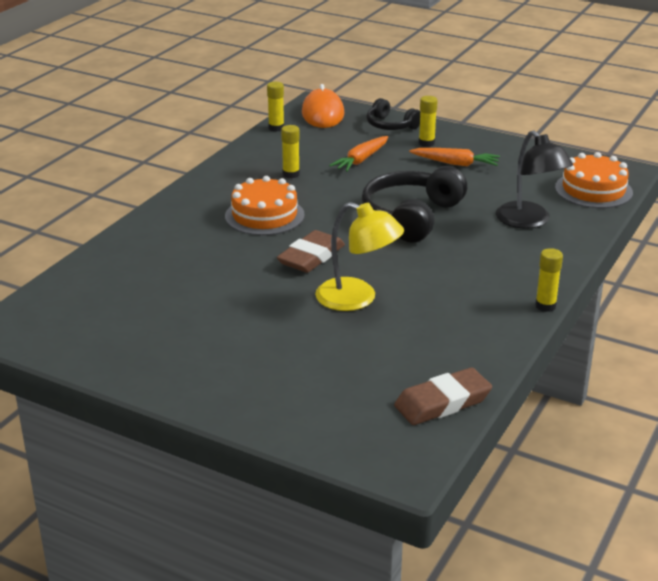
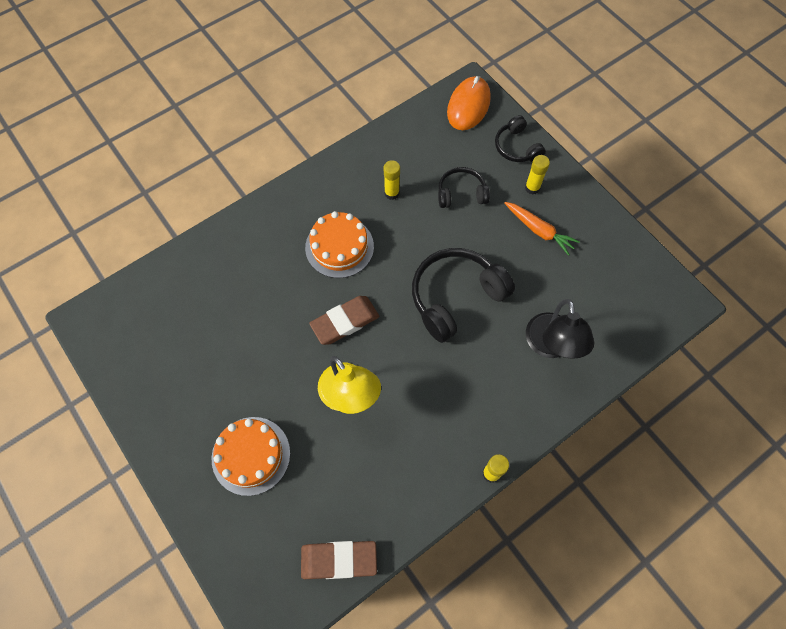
camera: 25 degrees right, 35 degrees up
yellow glue stick [267,82,284,132] -> none
orange carrot [329,136,388,172] -> black headphones [438,167,490,208]
orange cake [555,152,633,208] -> orange cake moved to [212,417,290,496]

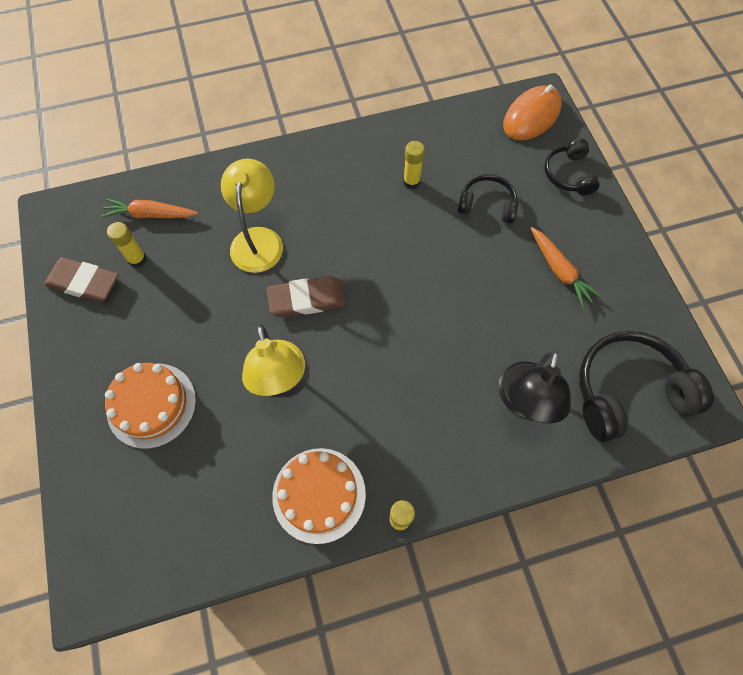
camera: 20 degrees right, 0 degrees up
brown eraser [301,541,377,579] -> brown eraser moved to [44,257,119,302]
orange cake [305,211,374,278] -> orange cake moved to [272,448,366,544]
black headphones [412,248,515,343] -> black headphones moved to [579,331,714,442]
yellow glue stick [525,155,550,195] -> yellow glue stick moved to [107,222,147,268]
none -> orange carrot [101,199,198,218]
none -> yellow lamp [221,159,283,273]

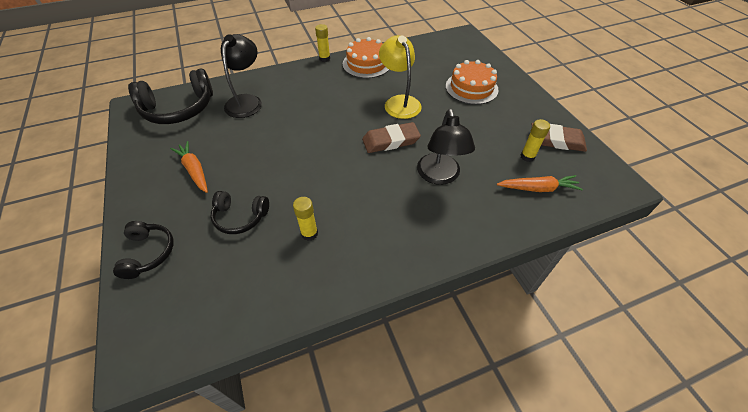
camera: 175 degrees right, 15 degrees down
yellow lamp [221,159,283,273] -> black lamp [417,109,475,185]
orange mouse [503,85,562,140] -> none

